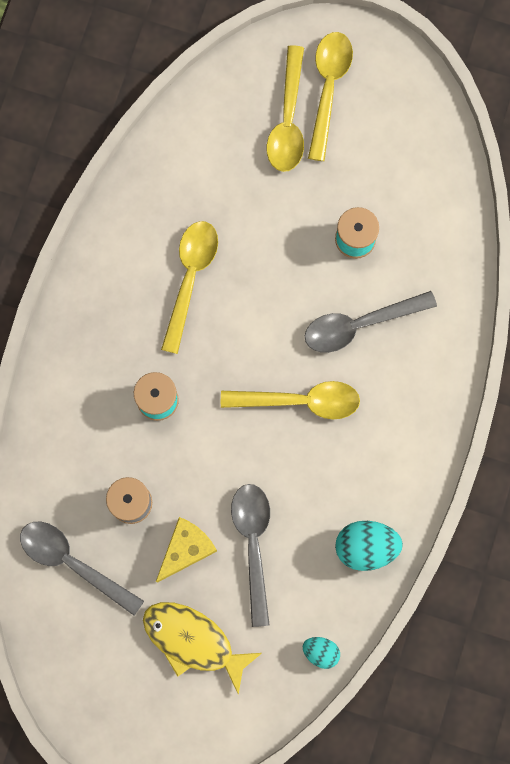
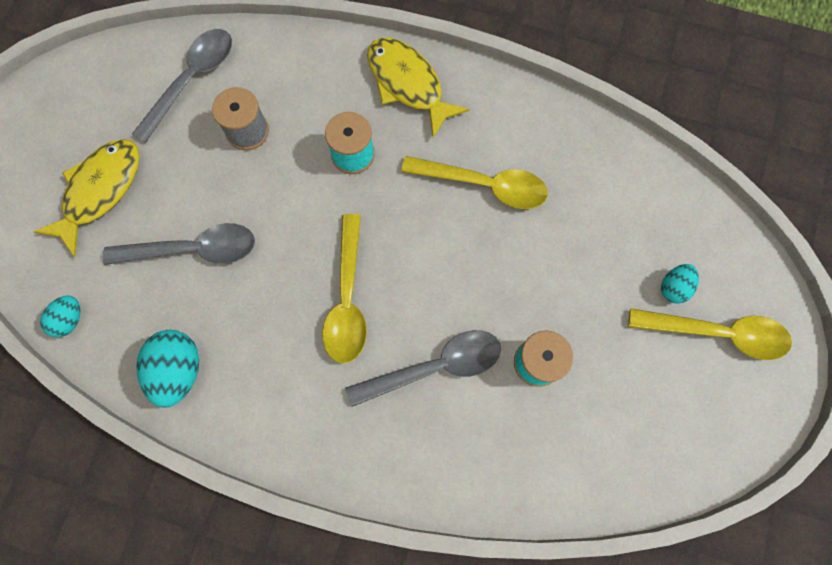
camera: 90 degrees right, 5 degrees down
yellow cheese [156,517,217,583] -> none
yellow spoon [267,45,304,172] -> turquoise egg [661,264,699,304]
grey spoon [305,291,437,353] -> grey spoon turned 90 degrees clockwise [346,330,501,407]
none -> yellow fish [367,38,469,138]

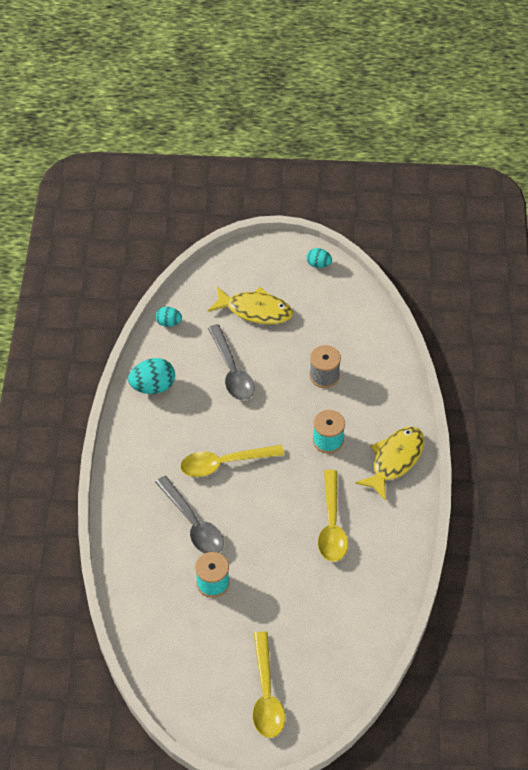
camera: 75 degrees right, 20 degrees down
grey spoon [132,29,232,143] -> none
turquoise egg [661,264,699,304] -> turquoise egg moved to [306,248,332,268]

